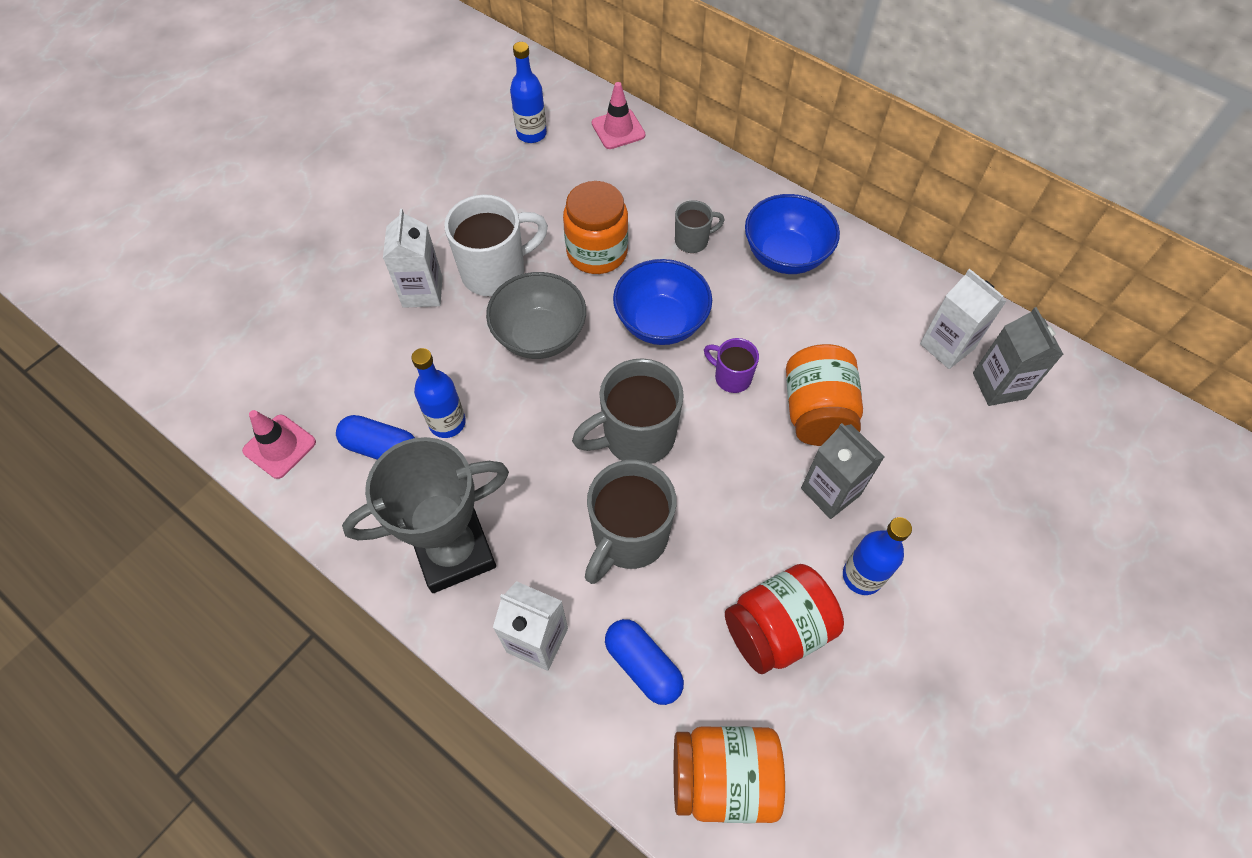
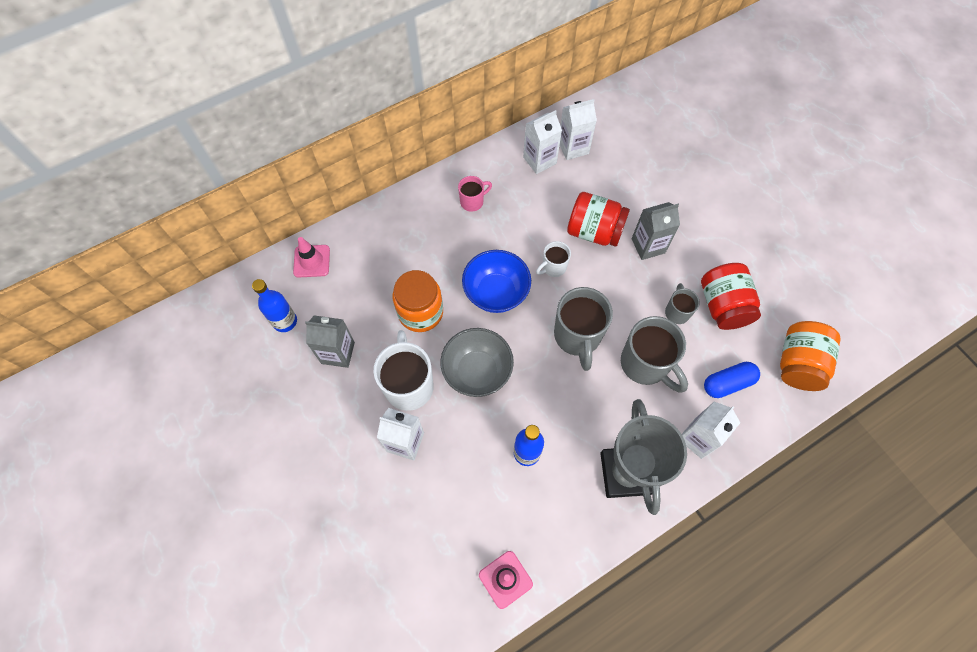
camera: 70 degrees left, 5 degrees up
blue capsule [336,415,415,460] -> none
grey mug [675,200,724,253] -> grey mug moved to [665,283,700,324]
purple mug [704,338,759,393] -> white mug [536,241,571,277]
blue bowl [745,194,840,274] -> pink mug [458,176,492,212]
orange jar [786,344,863,446] -> red jar [567,192,630,247]
blue bottle [843,517,912,595] -> none
grey carton [973,307,1064,406] -> grey carton moved to [305,315,355,368]
none -> white carton [523,110,562,174]

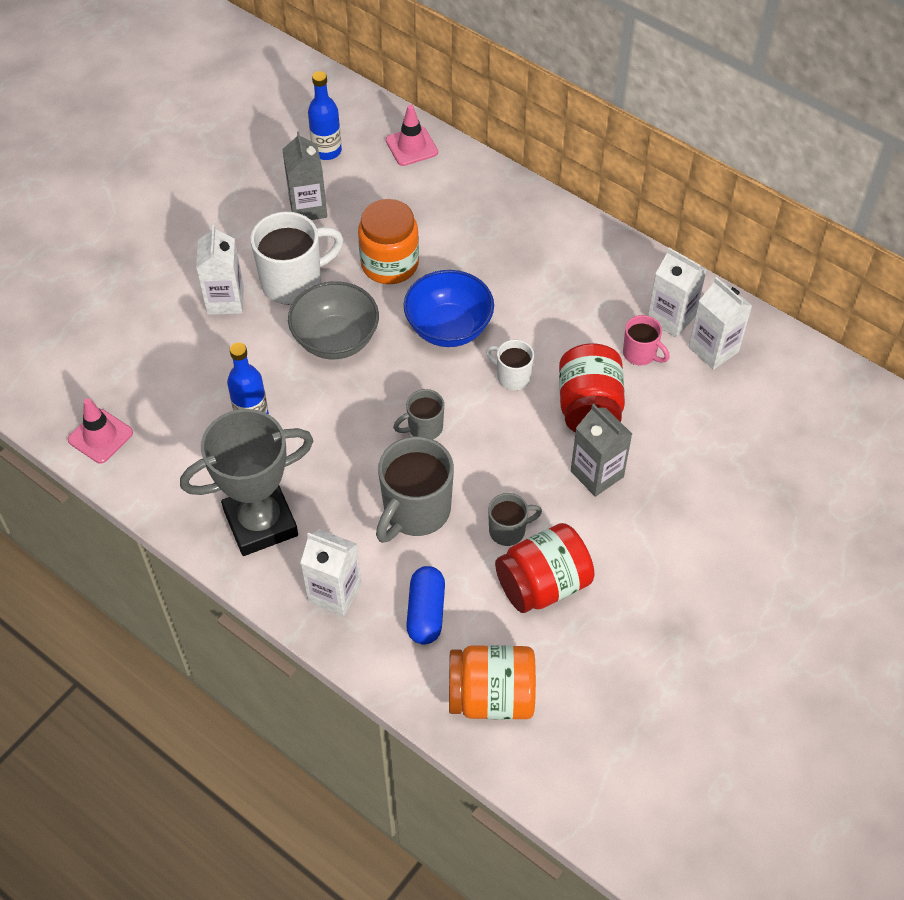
camera: 70 degrees right, 10 degrees down
pink mug [458,176,492,212] -> pink mug moved to [623,315,670,365]
grey mug [554,287,613,371] -> grey mug [393,389,444,439], size x0.54
blue capsule [704,362,760,398] -> blue capsule turned 45 degrees clockwise [406,566,445,644]

